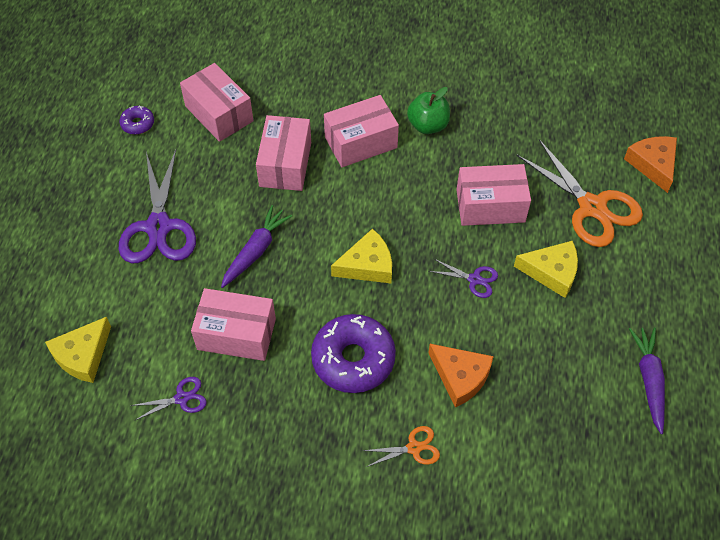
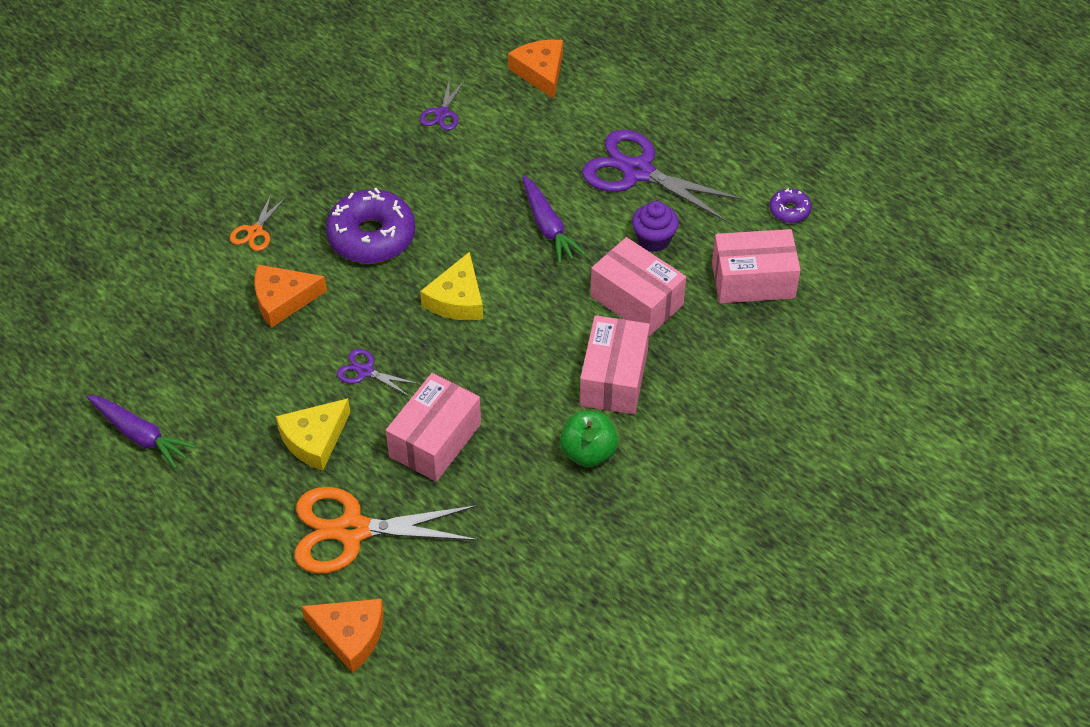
camera: 125 degrees right, 5 degrees down
yellow cheese [45,317,111,383] -> orange cheese [508,40,563,99]
pink box [191,288,276,361] -> none
purple scissors [429,258,498,298] -> purple scissors turned 60 degrees clockwise [337,349,418,397]
none -> purple cupcake [632,201,679,252]

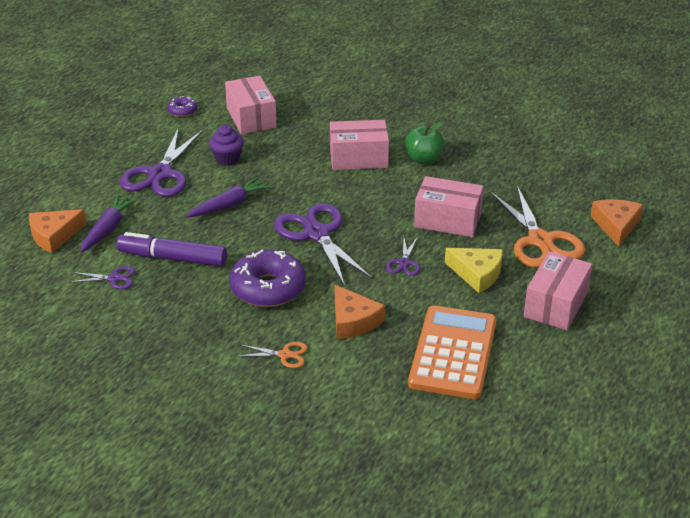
camera: 105 degrees left, 15 degrees down
purple carrot [86,395,196,469] -> purple carrot moved to [80,195,138,253]
yellow cheese [420,252,483,320] -> purple scissors [274,203,372,286]
pink box [590,237,686,336] -> pink box moved to [524,251,592,330]
none -> purple marker [117,232,227,266]
none -> orange calculator [408,305,497,399]

